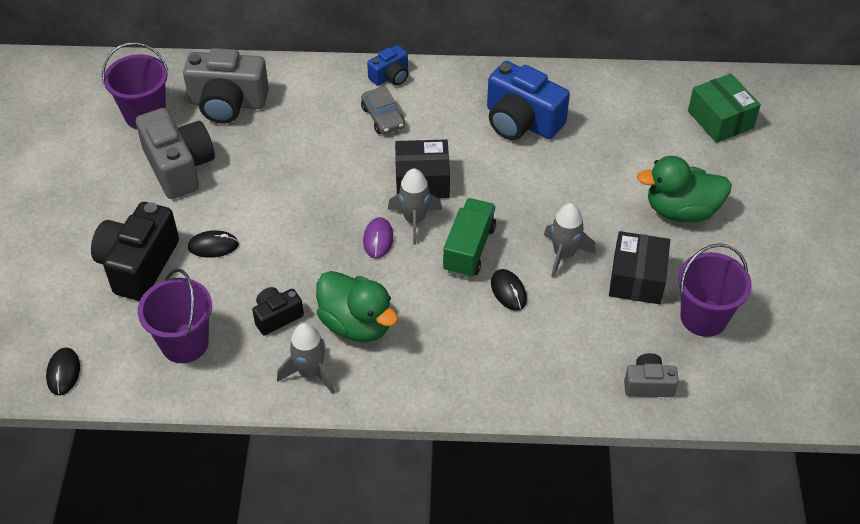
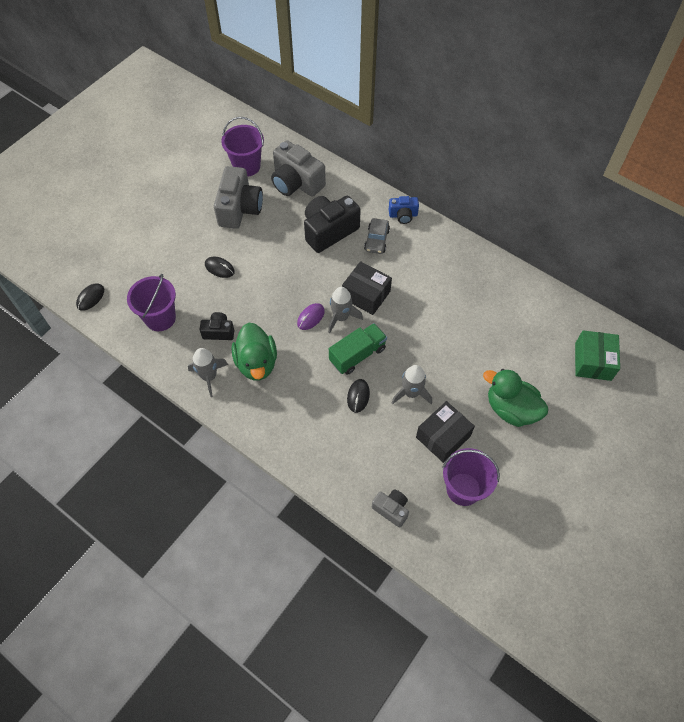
camera: 35 degrees right, 10 degrees up
black camera [91,202,179,301] -> black camera moved to [304,196,361,253]
blue camera [487,61,570,140] -> none

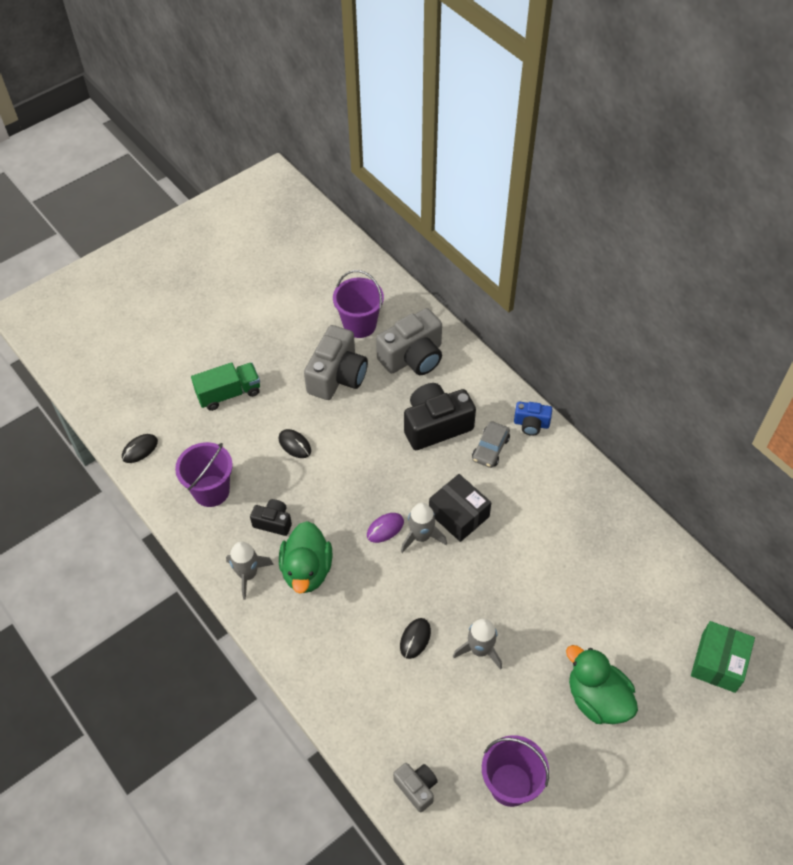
camera: 15 degrees right, 5 degrees down
grey camera [271,140,326,197] -> grey camera turned 90 degrees counterclockwise [376,308,442,375]
green truck [329,323,387,375] -> green truck moved to [191,362,260,411]
black box [416,401,475,463] -> none

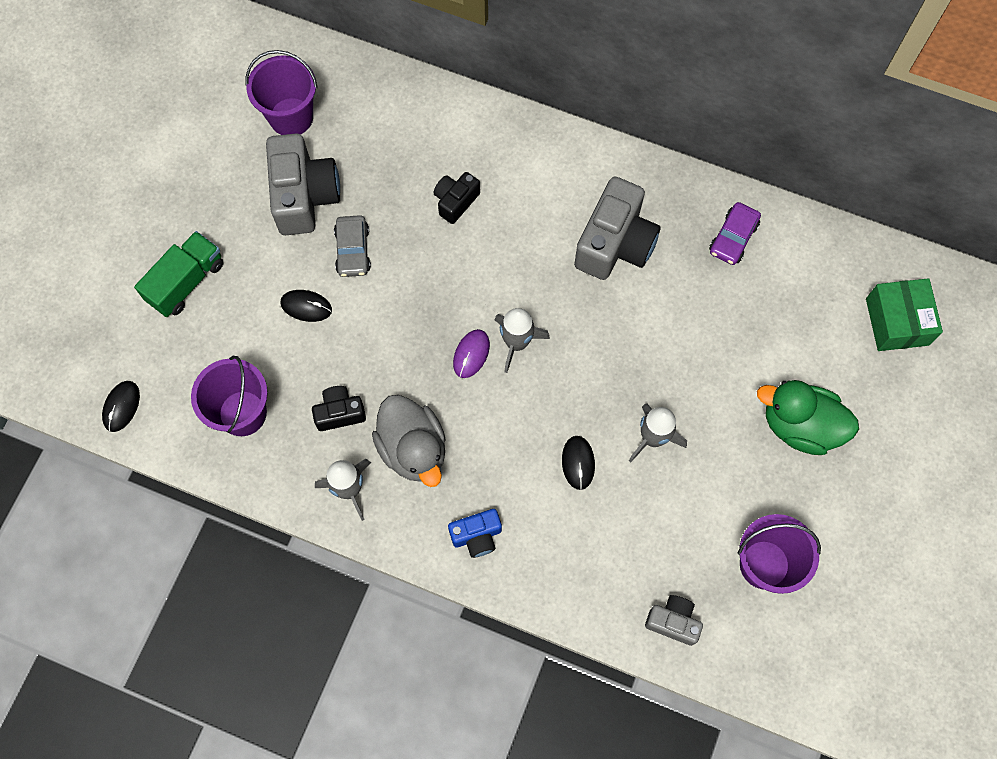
camera: 30 degrees left, 15 degrees up
green duck [279,521,332,593] -> grey duck [372,395,446,487]
grey camera [376,308,442,375] -> grey camera moved to [574,177,660,280]
black camera [404,383,476,450] -> black camera [434,172,480,224], size x0.53
black box [429,474,491,542] -> none
grey car [472,421,510,468] -> grey car moved to [334,215,371,277]
blue camera [514,401,552,436] -> blue camera moved to [448,509,502,558]
none -> purple car [709,202,761,265]

